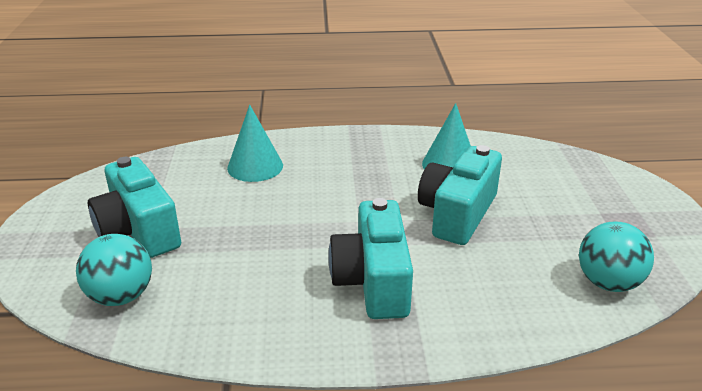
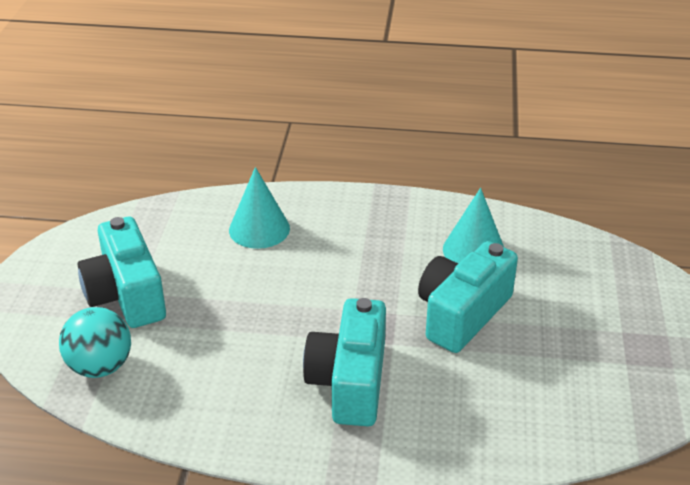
camera: 10 degrees right, 5 degrees up
turquoise ball [579,221,654,292] -> none

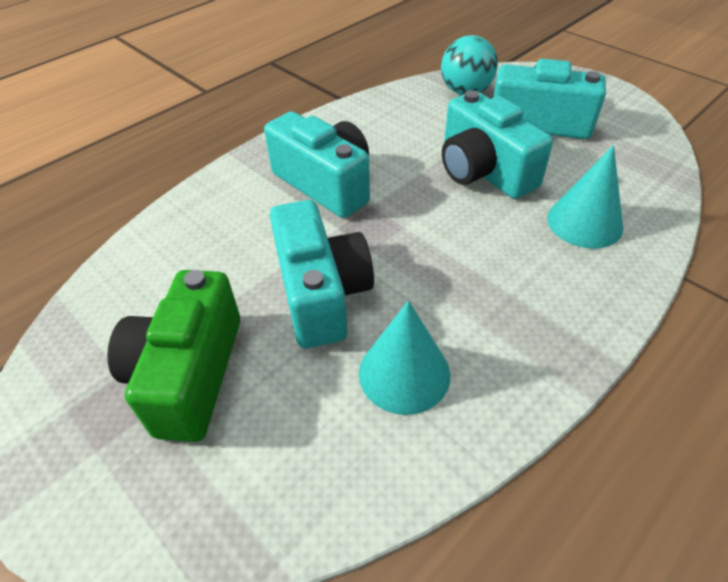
camera: 130 degrees right, 10 degrees up
none -> green camera [107,270,241,442]
none -> turquoise camera [442,90,553,199]

